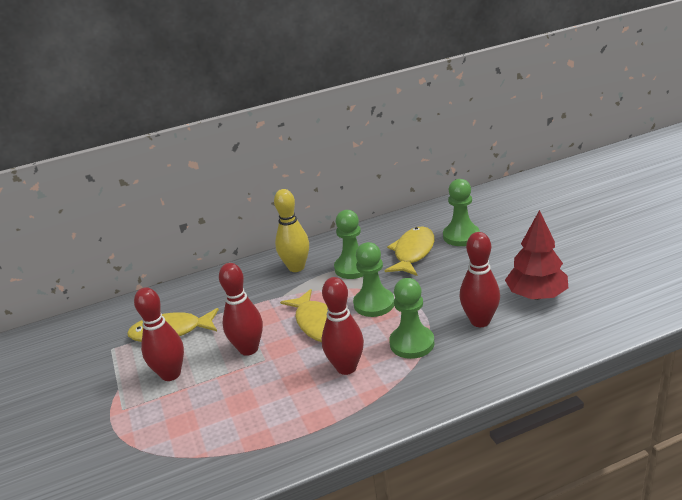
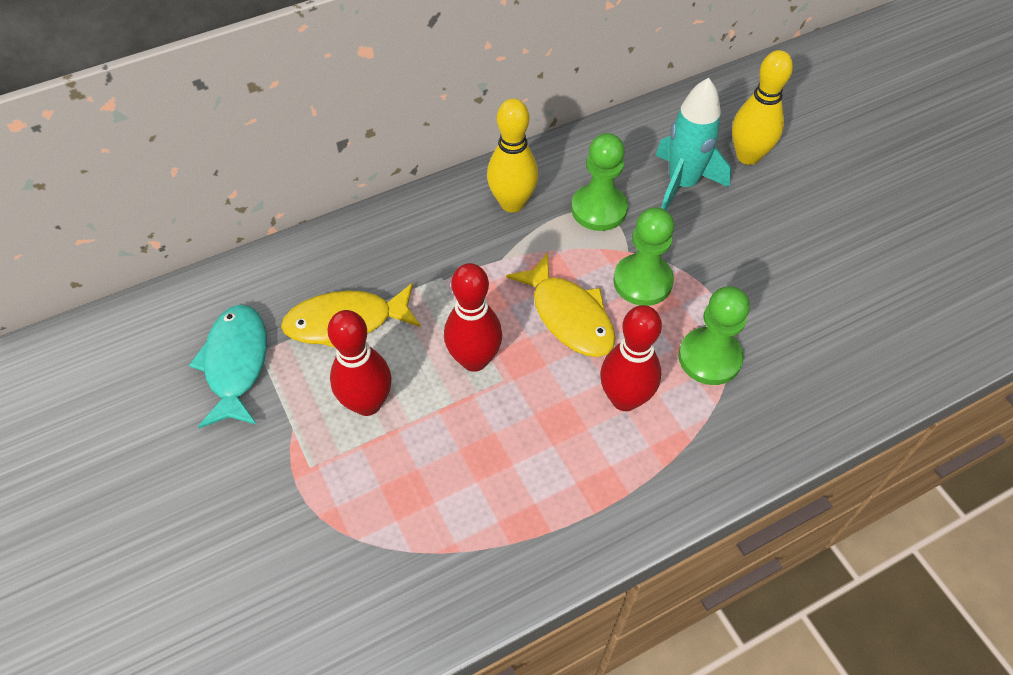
camera: 10 degrees left, 25 degrees up
yellow fish [384,227,435,276] -> turquoise rocket [655,78,731,210]
green pawn [443,179,480,246] -> yellow bowling pin [732,50,793,165]
red bowling pin [459,232,500,327] -> none
red tree [505,210,568,300] -> none
none -> turquoise fish [189,305,267,428]

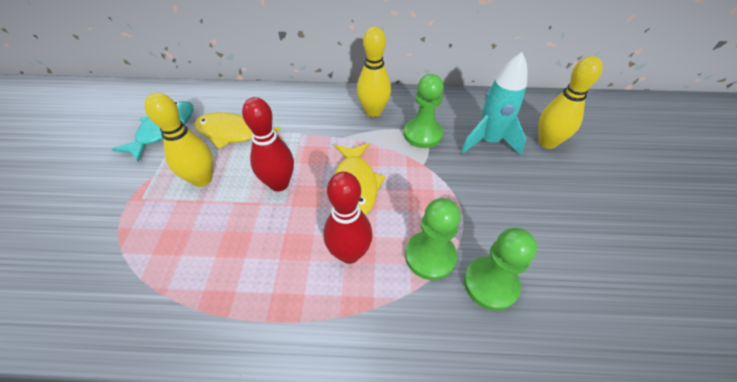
camera: 30 degrees right, 5 degrees down
red bowling pin [327,310,392,416] -> yellow bowling pin [145,93,213,187]
green pawn [613,207,674,306] -> green pawn moved to [464,228,537,311]

